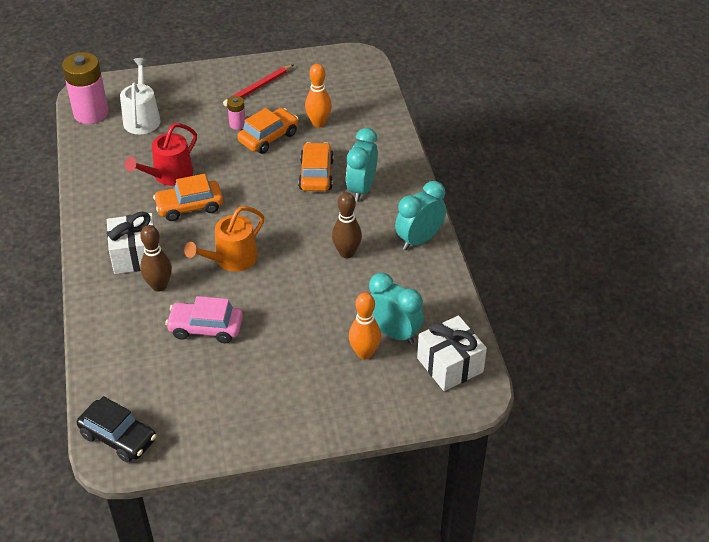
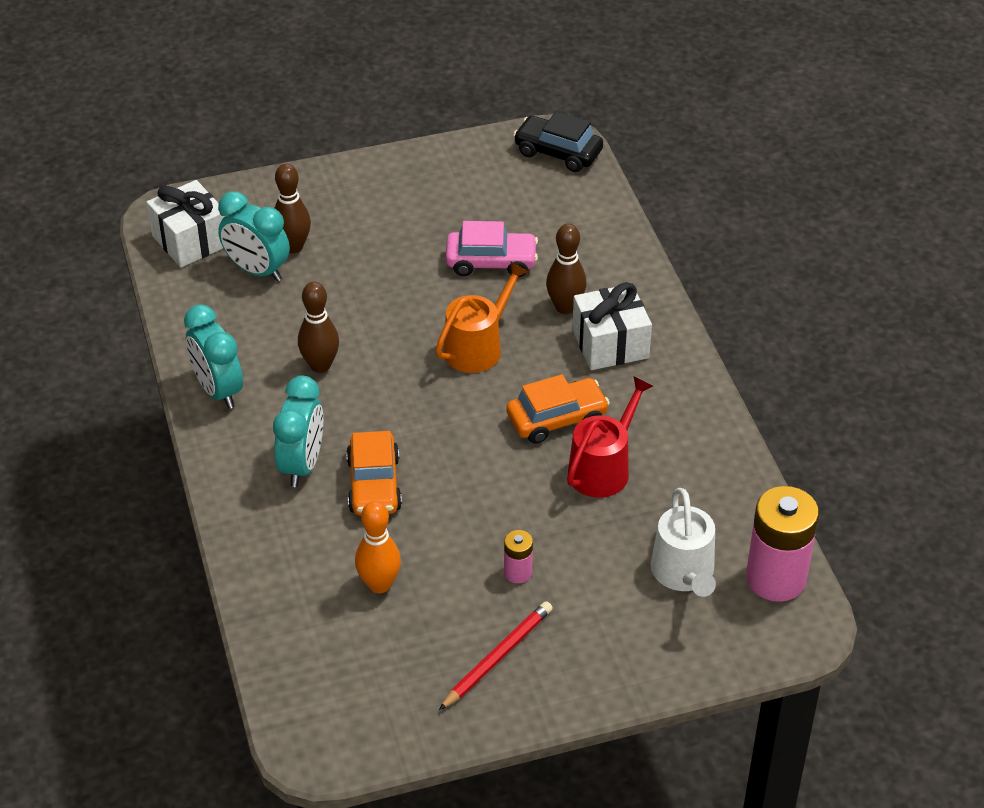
camera: 175 degrees right, 0 degrees up
orange car [237,108,298,154] -> none
orange bowling pin [349,292,381,359] -> brown bowling pin [275,164,311,253]
turquoise clock [395,181,446,250] -> turquoise clock turned 105 degrees clockwise [184,304,243,409]

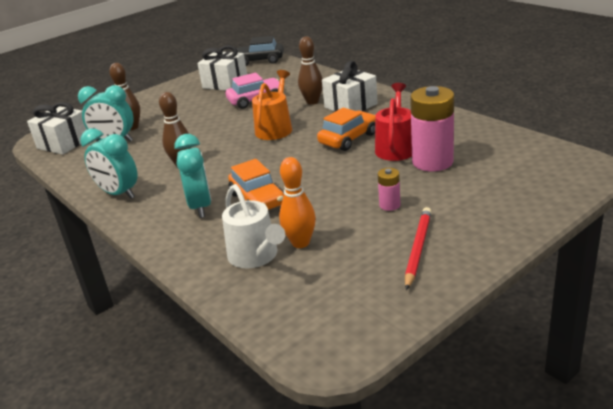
camera: 20 degrees left, 15 degrees down
white watering can [651,488,716,597] -> white watering can moved to [222,184,285,268]
pink battery [746,486,819,602] -> pink battery moved to [410,86,454,171]
none -> white gift [197,45,247,90]

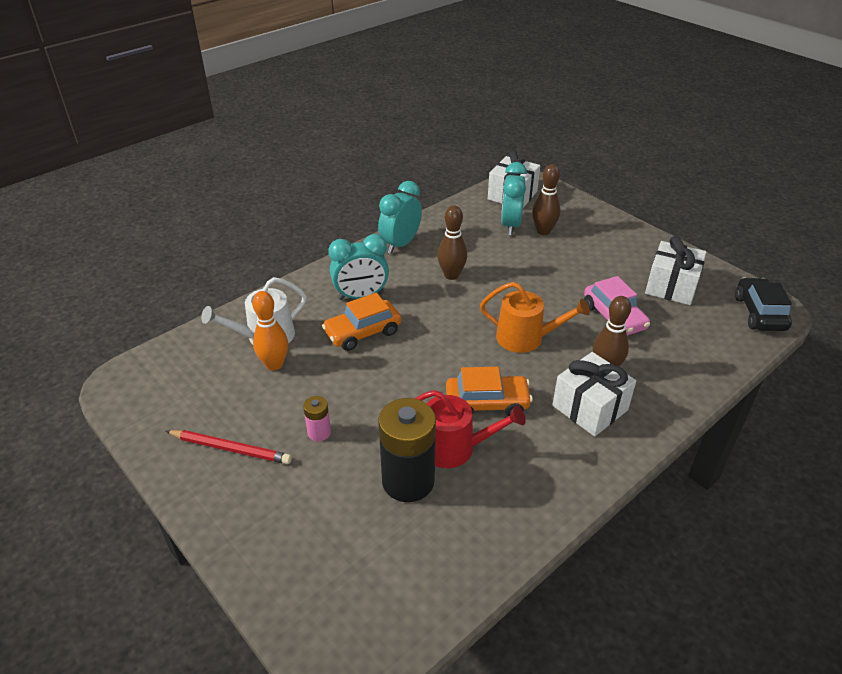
camera: 85 degrees right, 10 degrees up
orange car [317,107,375,151] -> orange car turned 45 degrees counterclockwise [446,367,533,416]
pink battery [410,86,454,171] -> black battery [378,398,436,502]

